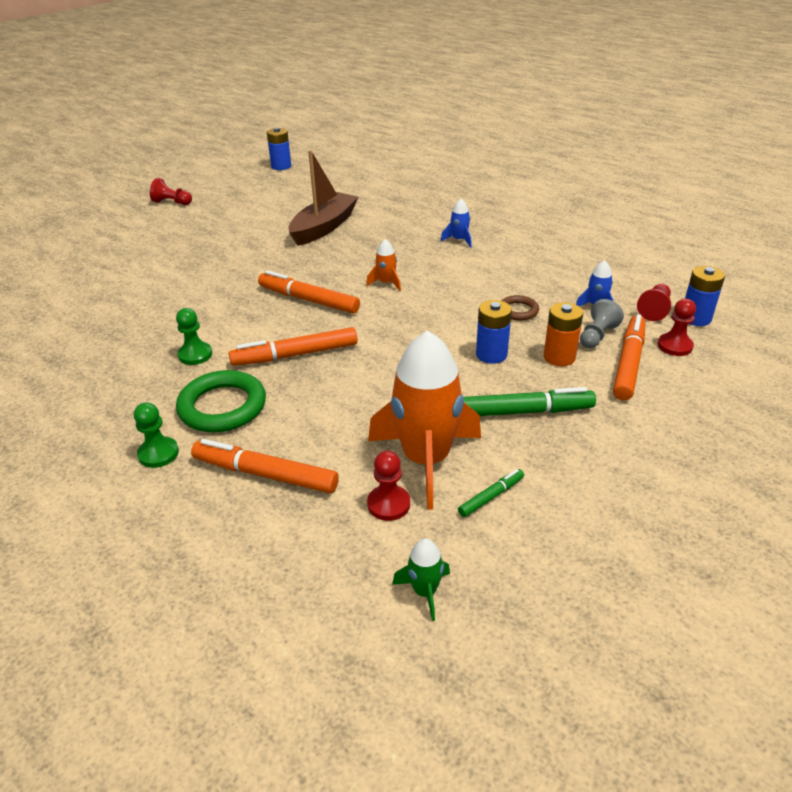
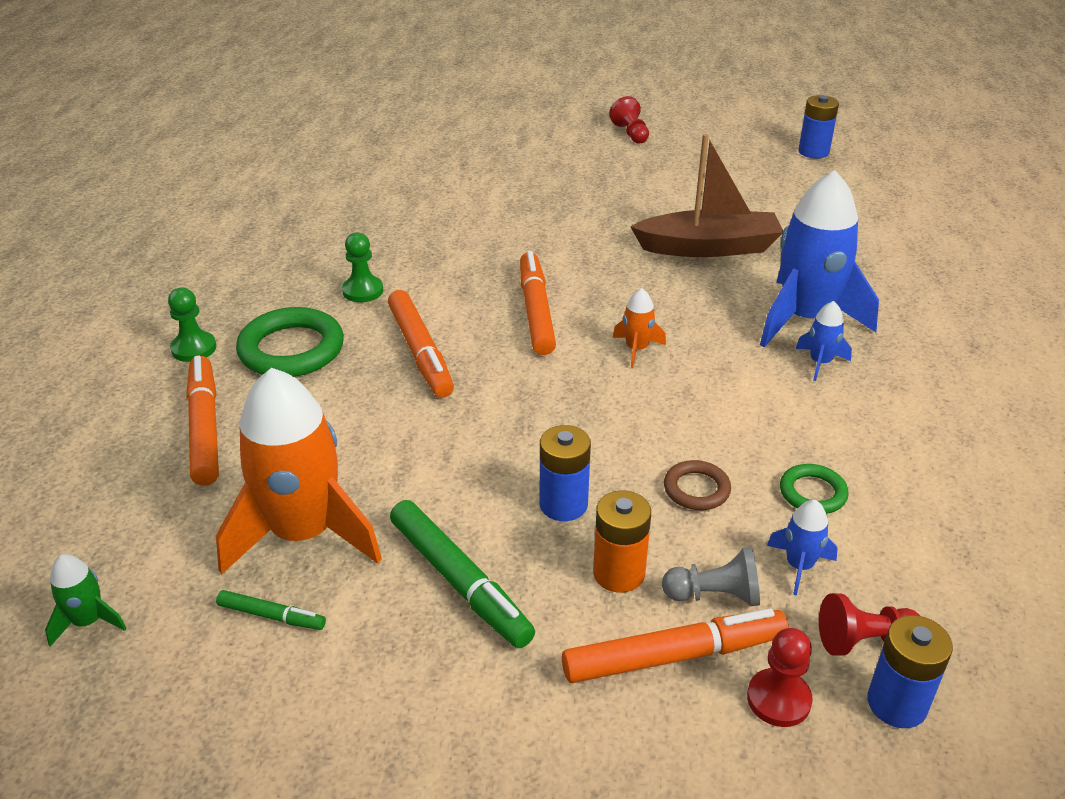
camera: 55 degrees right, 0 degrees up
orange marker [229,327,357,366] -> orange marker turned 150 degrees counterclockwise [388,290,454,398]
red pawn [367,451,410,521] -> none
none -> blue rocket [760,170,879,347]
none -> green ring [780,464,849,514]

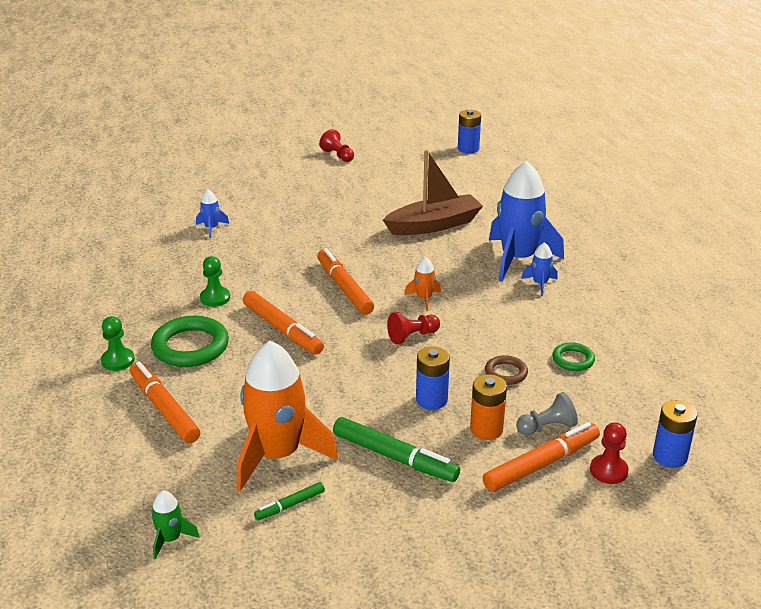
camera: 20 degrees left, 5 degrees down
green marker [216,590,326,630] -> green marker turned 150 degrees clockwise [254,482,325,520]
blue rocket [767,500,838,596] -> blue rocket moved to [196,189,229,238]
red pawn [819,593,920,656] -> red pawn moved to [387,312,440,344]

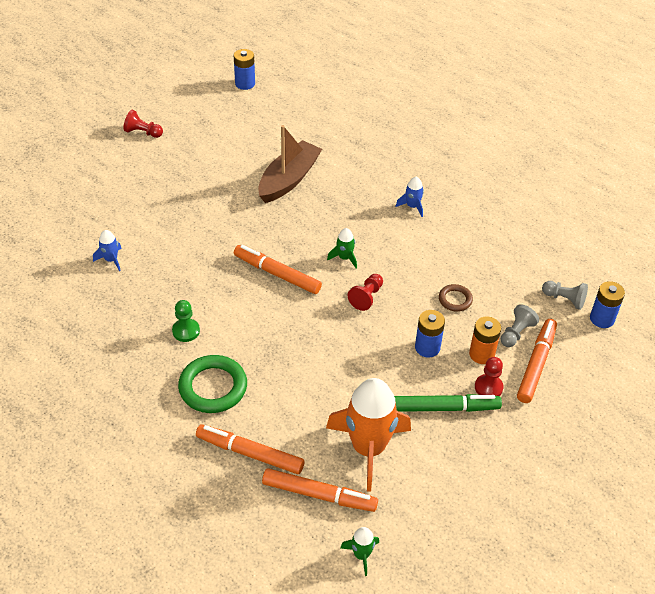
camera: 35 degrees left, 15 degrees up
green pawn [101,316,135,371] -> none
orange marker [243,291,324,355] -> orange marker moved to [262,468,378,512]
green marker [254,482,325,520] -> none
orange rocket [404,257,441,311] -> green rocket [327,228,357,268]
blue rocket [489,161,564,282] -> none
green ring [552,343,595,371] -> none
red pawn [590,422,629,484] -> red pawn moved to [475,357,503,396]
none -> grey pawn [542,281,588,310]

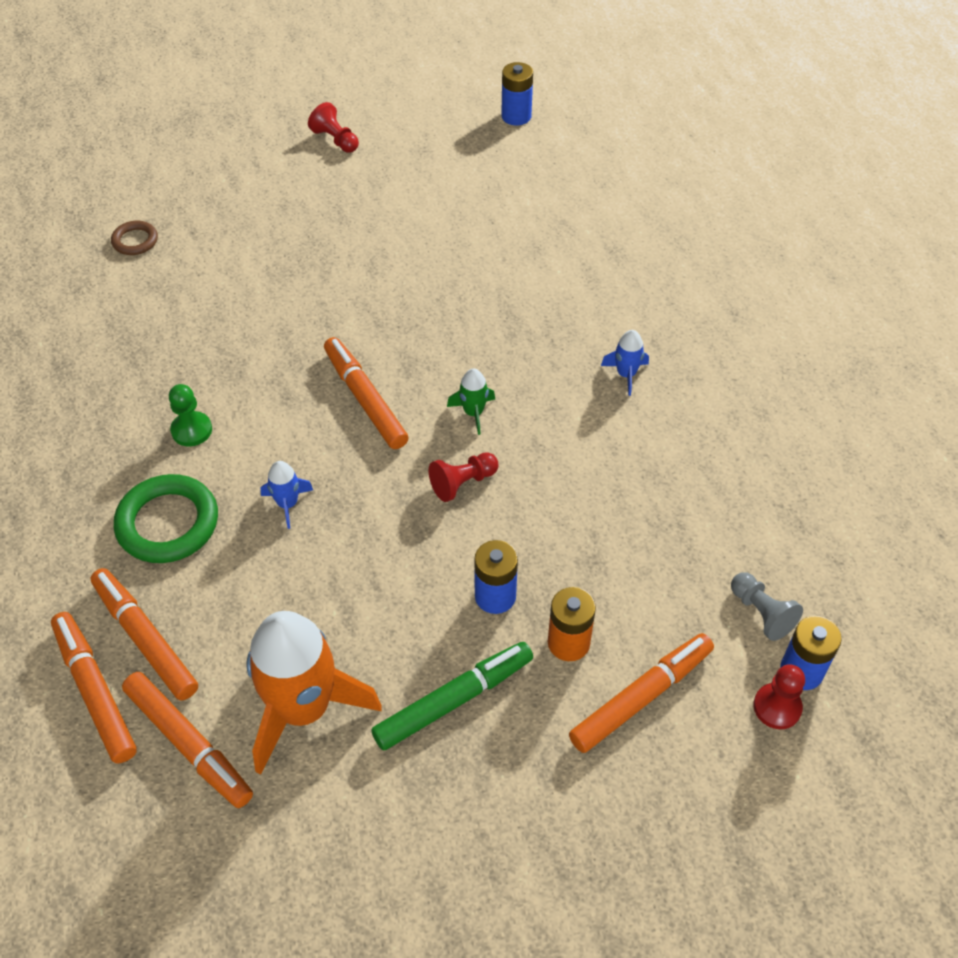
camera: 30 degrees right, 5 degrees up
blue rocket [93,230,122,271] -> blue rocket moved to [261,461,313,529]
brown boat [258,125,322,203] -> none
green rocket [340,527,379,576] -> none
green marker [394,394,502,412] -> green marker turned 60 degrees counterclockwise [371,642,533,750]
brown ring [439,284,473,312] -> brown ring moved to [111,221,158,255]
red pawn [475,357,503,396] -> red pawn moved to [753,664,805,729]
grey pawn [501,304,539,347] -> none
none -> orange marker [51,612,137,763]

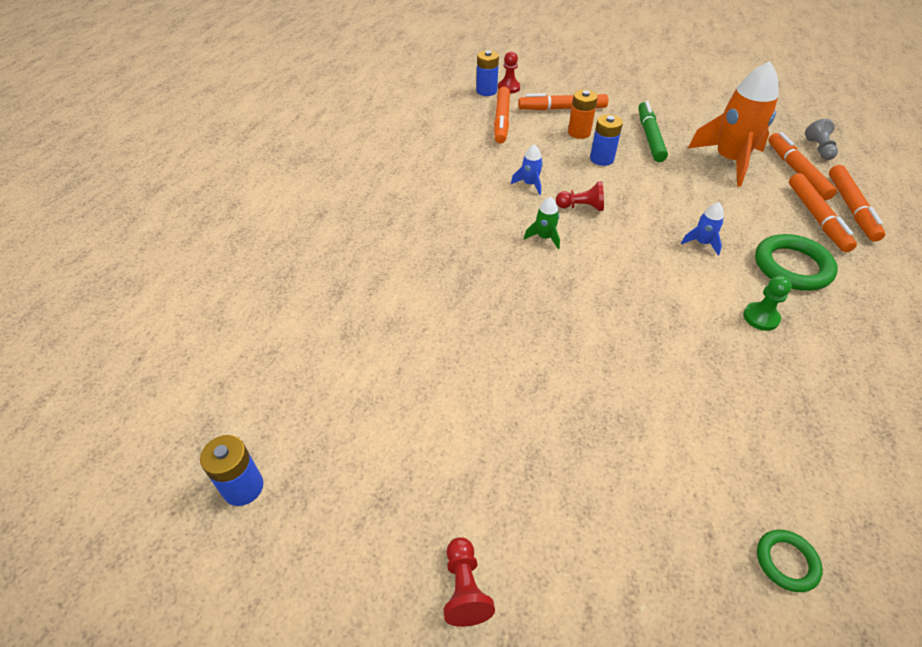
camera: 145 degrees left, 5 degrees down
brown ring [111,221,158,255] -> green ring [757,530,823,592]
orange marker [324,337,408,449] -> orange marker moved to [494,87,510,144]
green marker [371,642,533,750] -> green marker turned 90 degrees clockwise [638,101,668,162]
blue rocket [601,330,649,396] -> blue rocket moved to [511,144,543,195]
grey pawn [731,572,803,641] -> grey pawn moved to [805,119,838,160]

